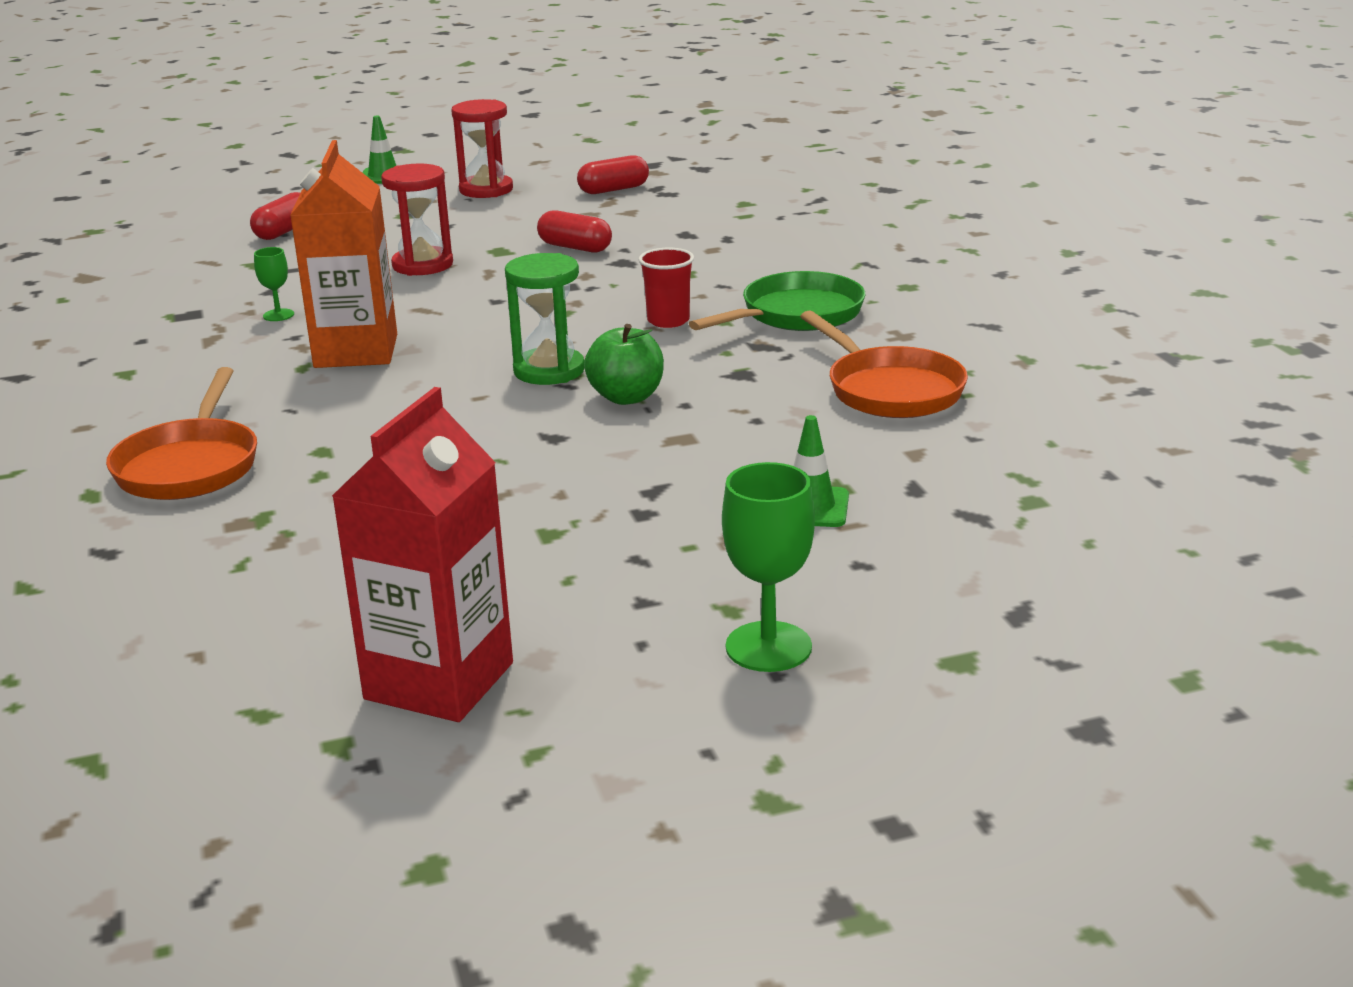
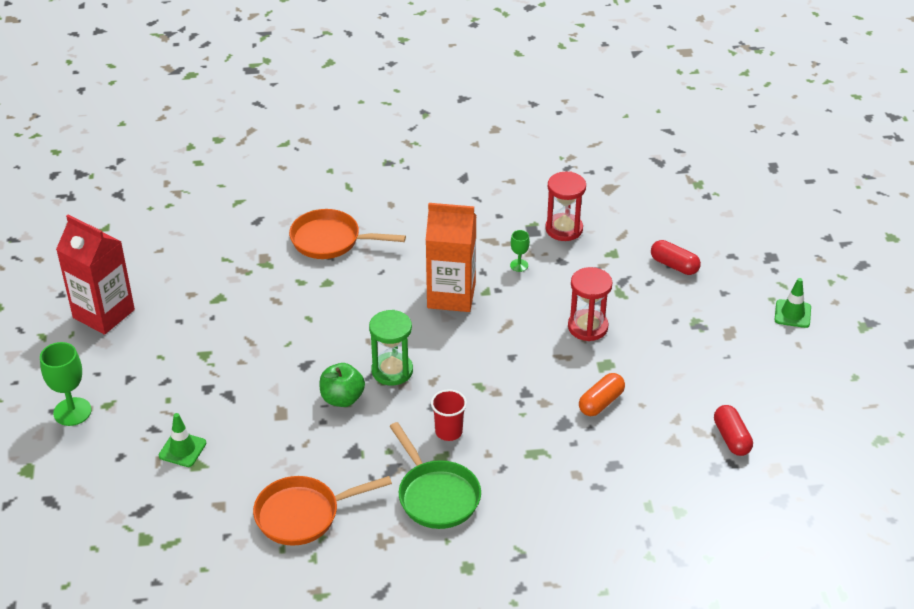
camera: 100 degrees right, 15 degrees up
red hourglass [451,99,513,198] -> red hourglass moved to [545,171,586,241]
red capsule [537,210,612,252] -> orange capsule [579,373,625,416]

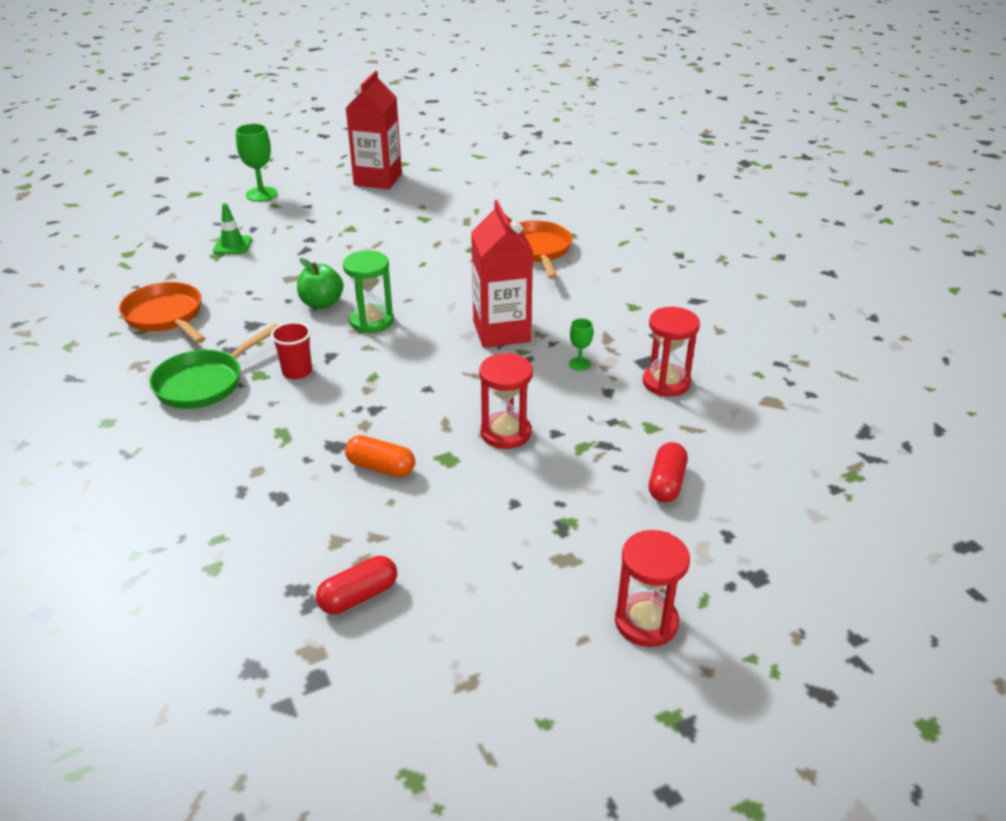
camera: 70 degrees right, 5 degrees down
orange carton [426,203,476,312] -> red carton [471,200,533,348]
green traffic cone [775,278,811,328] -> red hourglass [615,530,690,647]

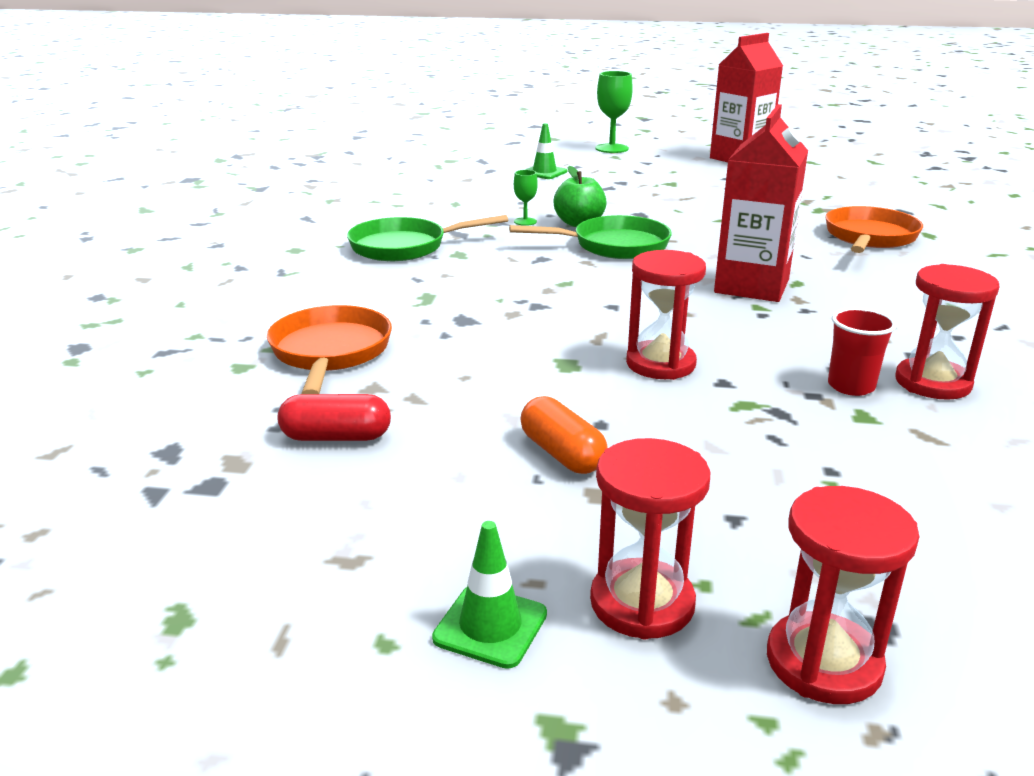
camera: 35 degrees right, 10 degrees down
orange pan [119,282,206,343] -> orange pan moved to [267,305,392,394]
red cup [271,322,312,379] -> red cup moved to [828,308,896,396]
green hourglass [343,250,393,333] -> green pan [509,215,672,259]
orange capsule [345,435,415,477] -> orange capsule moved to [520,396,608,474]
green goblet [569,318,593,371] -> green goblet moved to [514,170,538,226]
red capsule [649,442,688,503] -> none
none -> green traffic cone [432,521,547,669]
none -> red hourglass [767,486,919,704]

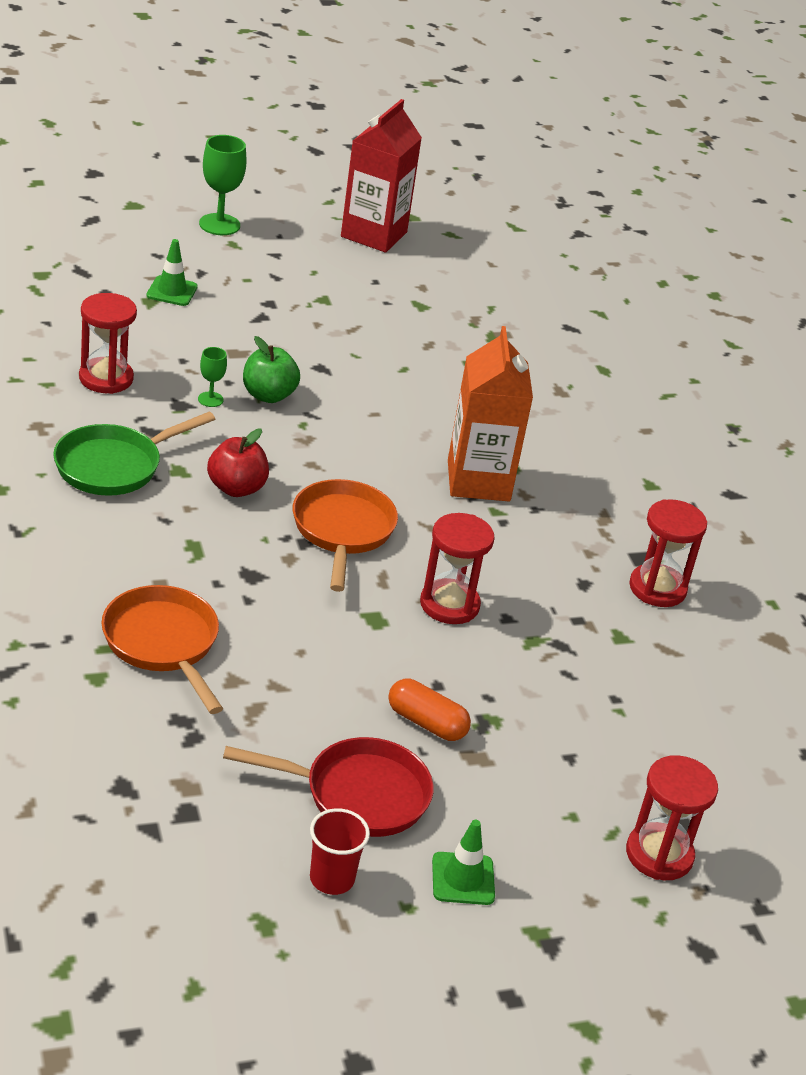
camera: 30 degrees left, 10 degrees up
red capsule [278,394,391,441] -> none
green pan [509,215,672,259] -> none
red hourglass [590,438,710,640] -> red hourglass moved to [79,293,137,394]
red carton [714,104,808,302] -> orange carton [448,326,533,501]
orange pan [825,206,923,253] -> orange pan moved to [293,479,398,592]
red cup [828,308,896,396] -> red cup moved to [310,808,370,895]
none -> red apple [207,429,269,497]
none -> red pan [223,737,434,837]

